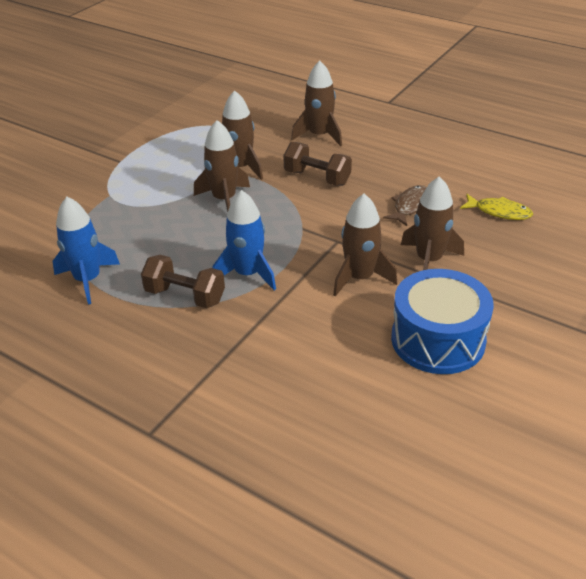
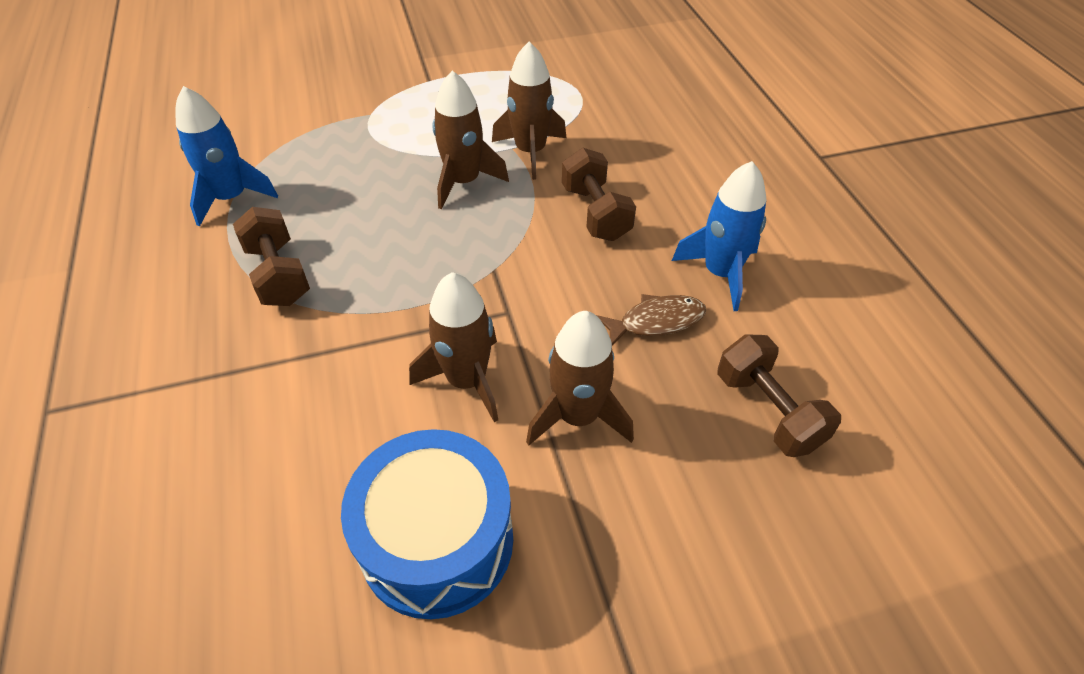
camera: 40 degrees right, 10 degrees up
blue rocket [212,190,276,290] -> blue rocket moved to [672,161,766,311]
brown rocket [291,61,342,146] -> none
yellow fish [460,194,533,220] -> brown dumbbell [717,335,841,457]

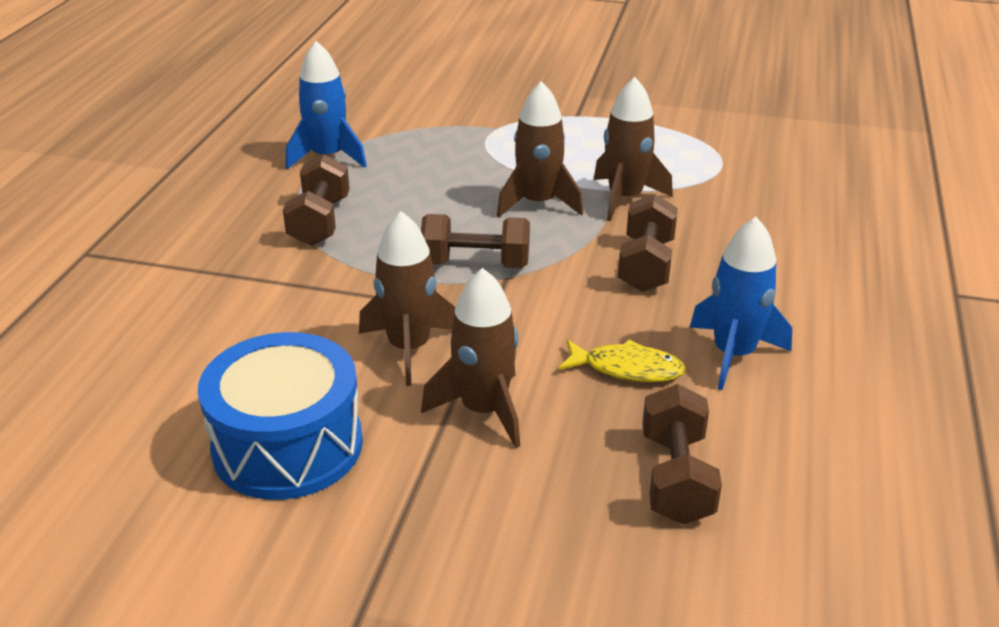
camera: 30 degrees right, 15 degrees down
brown fish [596,294,706,346] -> yellow fish [559,340,686,382]
none -> brown dumbbell [421,214,530,268]

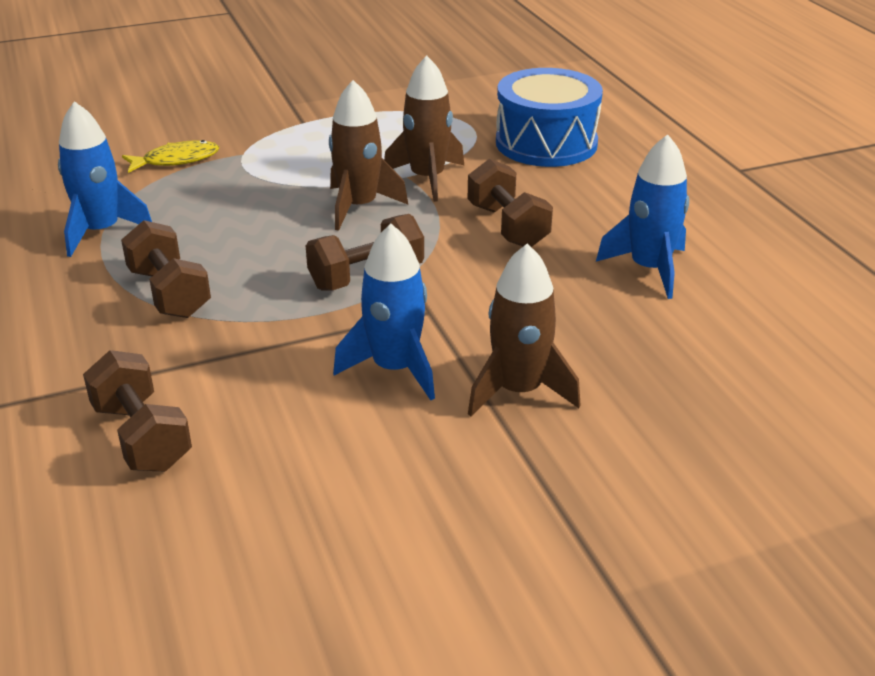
camera: 35 degrees left, 0 degrees up
blue drum [198,332,363,500] -> blue drum moved to [496,68,603,167]
brown rocket [359,211,455,386] -> blue rocket [333,224,435,400]
yellow fish [559,340,686,382] -> yellow fish moved to [122,140,219,173]
brown dumbbell [642,384,722,525] -> brown dumbbell moved to [83,350,192,472]

